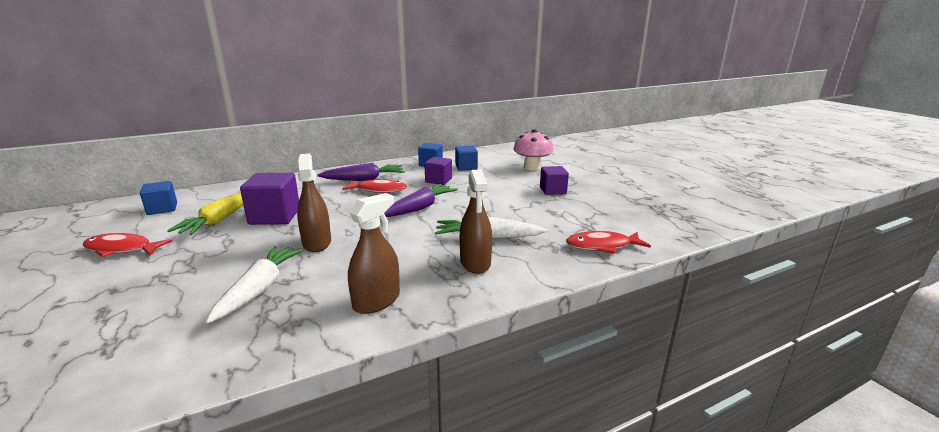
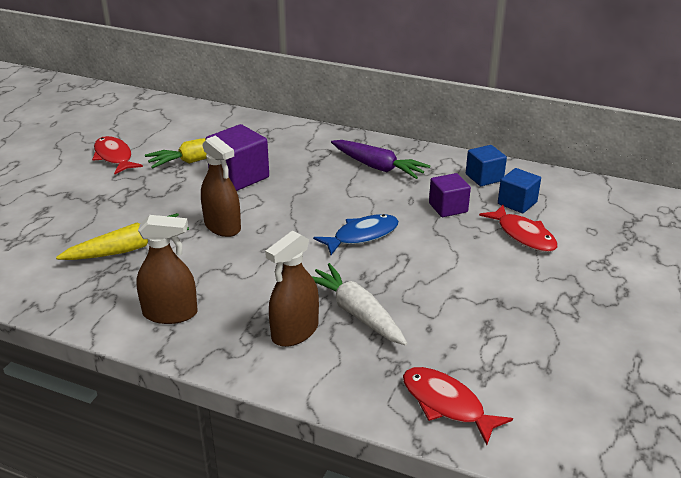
camera: 50 degrees right, 10 degrees up
blue cube [140,181,177,215] -> none
white carrot [206,246,303,324] -> yellow carrot [56,213,189,260]
brown spray bottle [297,154,331,252] -> brown spray bottle turned 105 degrees clockwise [201,135,241,237]
red fish [342,179,407,193] -> red fish moved to [479,205,558,252]
purple carrot [384,184,458,217] -> blue fish [313,214,399,255]
pink mushroom [513,129,553,171] -> none
purple cube [540,166,569,195] -> none

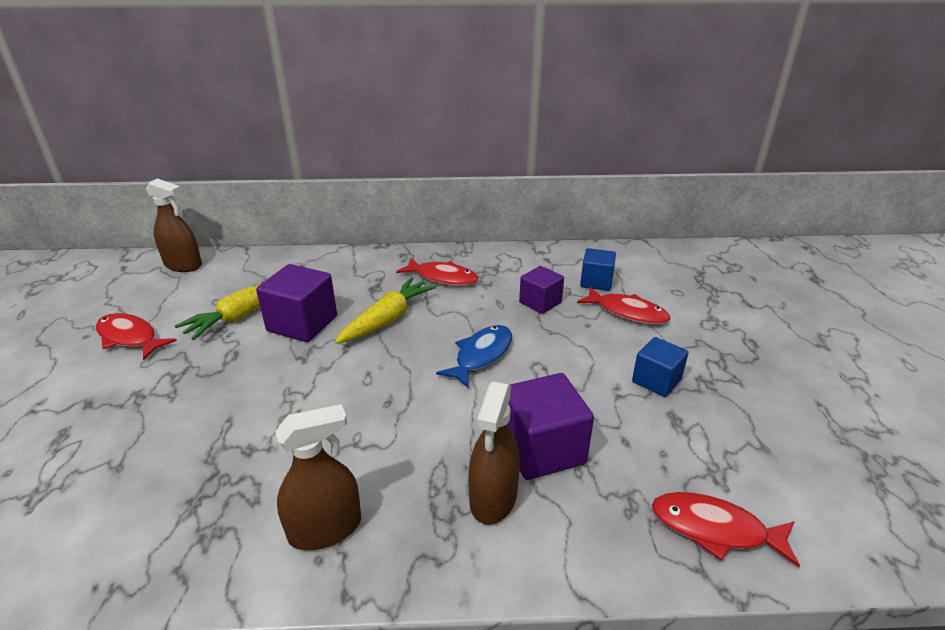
camera: 25 degrees left, 0 degrees up
yellow carrot [56,213,189,260] -> yellow carrot moved to [335,277,436,344]
brown spray bottle [201,135,241,237] -> brown spray bottle moved to [146,178,202,272]
white carrot [312,263,407,345] -> purple cube [506,373,594,480]
purple carrot [331,140,430,179] -> red fish [396,258,478,286]
blue cube [466,145,507,186] -> blue cube moved to [632,337,689,397]

